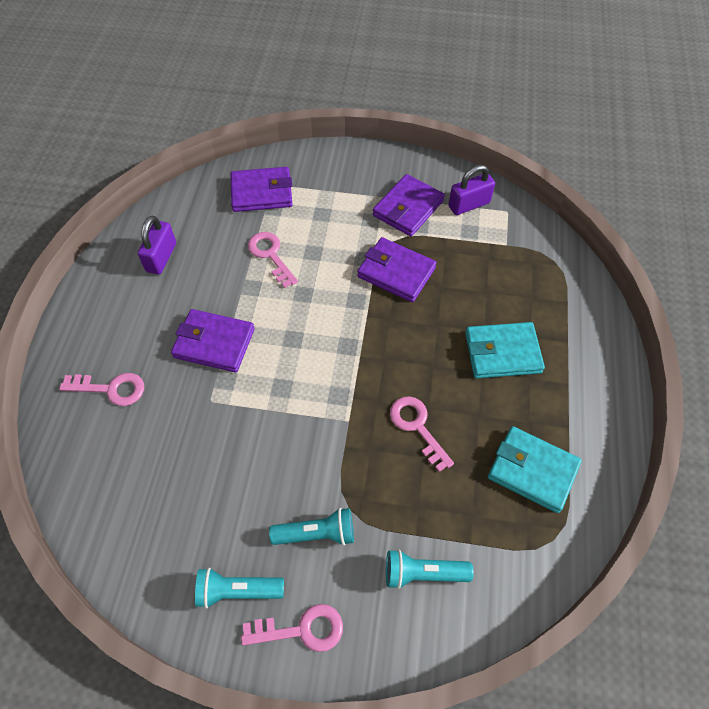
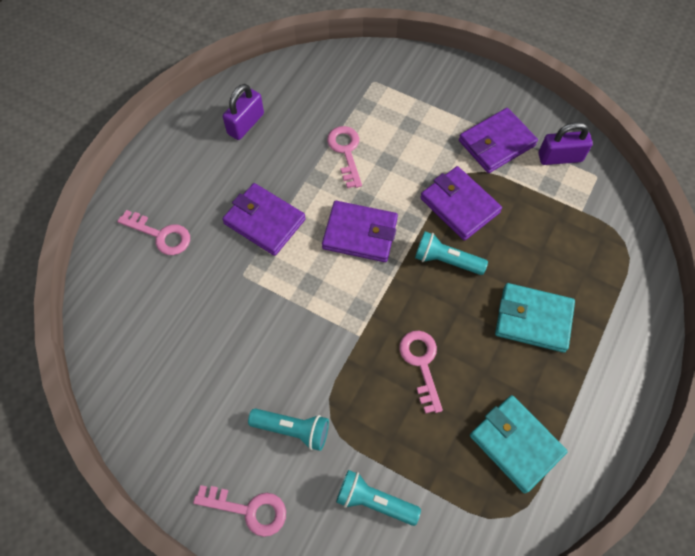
camera: 20 degrees right, 5 degrees up
turquoise flashlight [195,568,284,609] -> turquoise flashlight moved to [415,231,488,275]
purple wallet [230,167,293,212] -> purple wallet moved to [322,201,398,262]

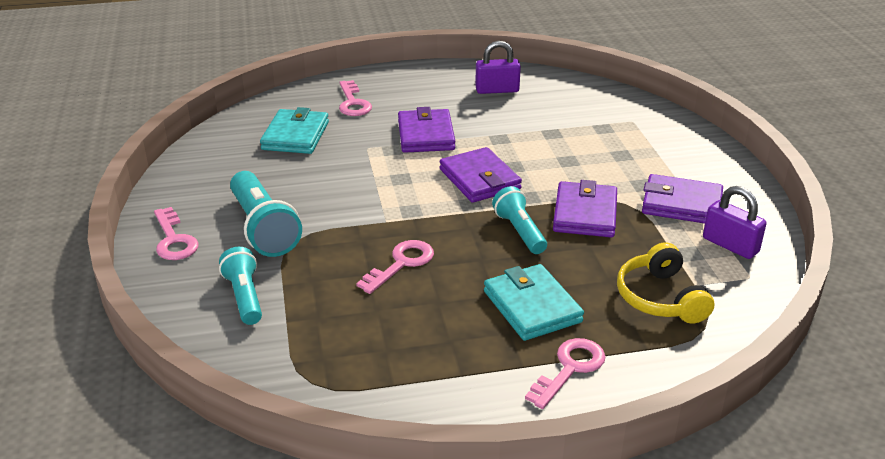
camera: 50 degrees right, 30 degrees down
turquoise flashlight [248,408,329,451] -> turquoise flashlight [230,171,302,257], size x1.57
pink key [327,126,362,188] -> pink key moved to [525,338,606,409]
turquoise wallet [470,395,568,494] -> turquoise wallet moved to [260,107,329,154]
none -> yellow headphones [617,242,714,324]

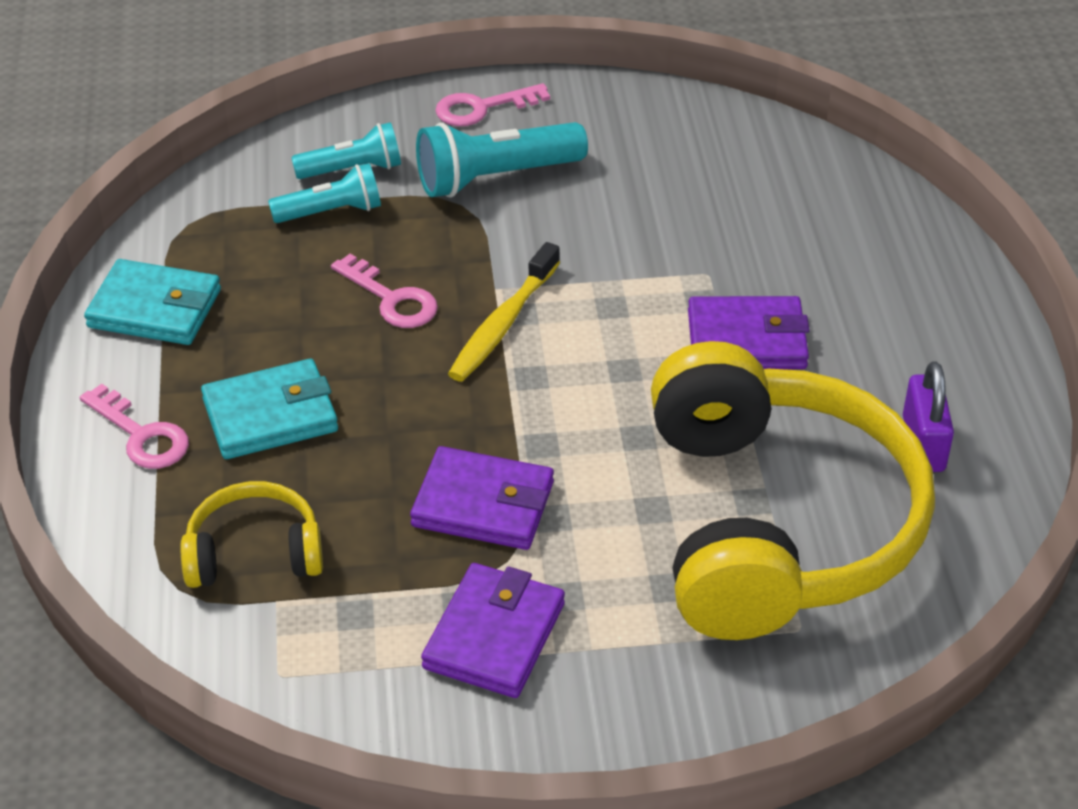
camera: 95 degrees right, 10 degrees up
turquoise wallet [260,107,329,154] -> turquoise wallet moved to [84,259,221,345]
pink key [339,80,372,116] -> none
purple wallet [440,147,522,203] -> none
turquoise flashlight [492,186,547,254] -> turquoise flashlight moved to [268,163,381,223]
purple padlock [703,186,766,259] -> none
none -> yellow toothbrush [448,242,560,382]
none -> yellow headphones [651,341,935,640]

